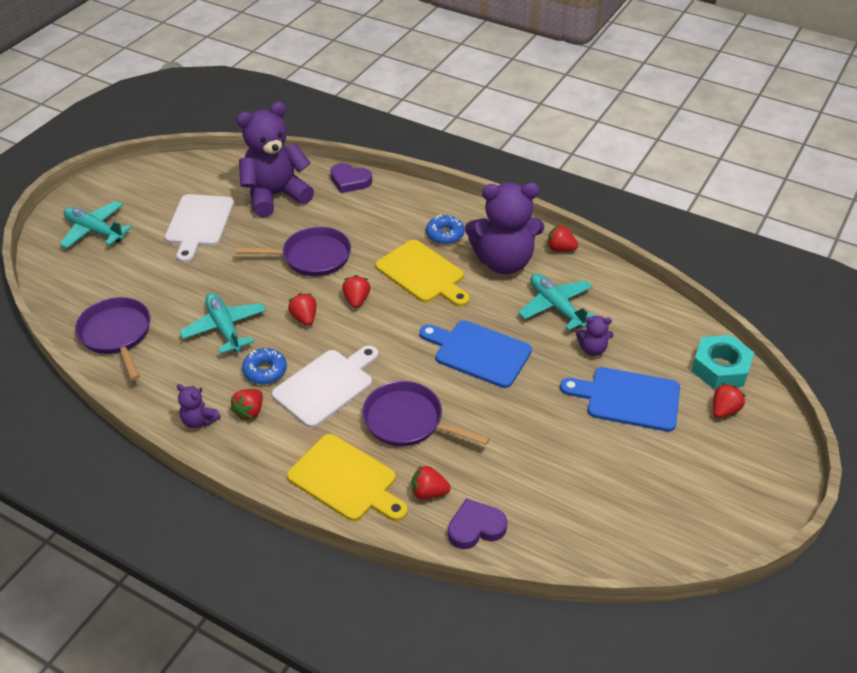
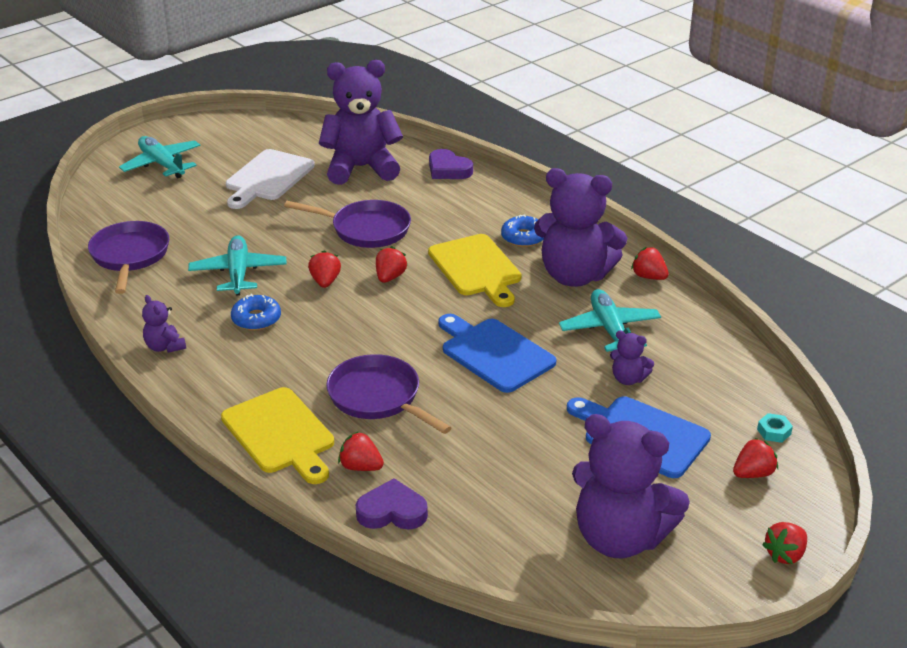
camera: 20 degrees right, 10 degrees down
red strawberry [231,389,263,420] -> red strawberry moved to [762,522,807,564]
white cutting board [272,345,379,428] -> none
turquoise nut [691,335,754,389] -> turquoise nut [757,413,793,443], size x0.44
none -> purple teddy bear [572,414,690,558]

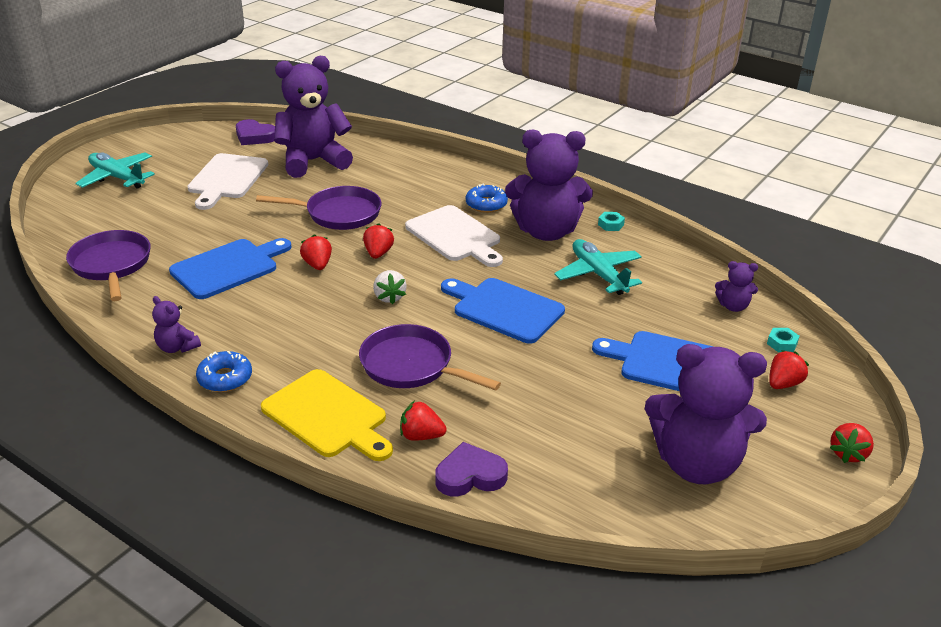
camera: 15 degrees left, 0 degrees up
turquoise plane [188,235,287,296] -> blue cutting board [169,238,291,299]
blue donut [231,294,281,331] -> blue donut moved to [196,351,252,392]
yellow cutting board [428,234,522,307] -> white cutting board [405,205,503,267]
purple heart [429,149,473,179] -> purple heart moved to [236,119,275,145]
purple teddy bear [610,330,654,385] -> purple teddy bear moved to [715,261,758,312]
red strawberry [631,247,669,280] -> turquoise nut [598,212,625,231]
none -> white strawberry [373,270,407,304]

